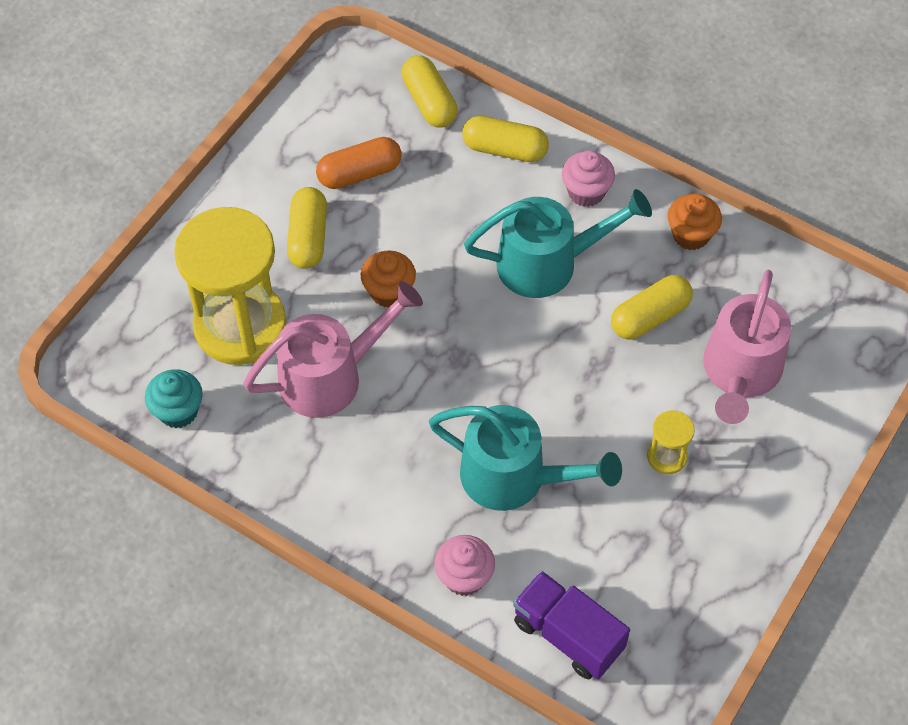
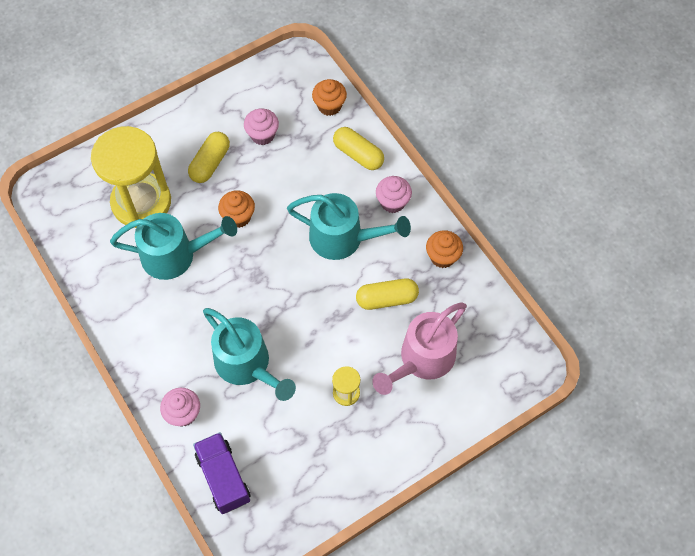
camera: 25 degrees right, 5 degrees up
turquoise cupcake [145,369,203,428] -> none
pink watering can [243,281,423,418] -> turquoise watering can [110,213,237,280]
orange capsule [316,137,402,189] -> pink cupcake [244,108,279,145]
yellow capsule [401,56,458,127] -> orange cupcake [312,79,347,116]

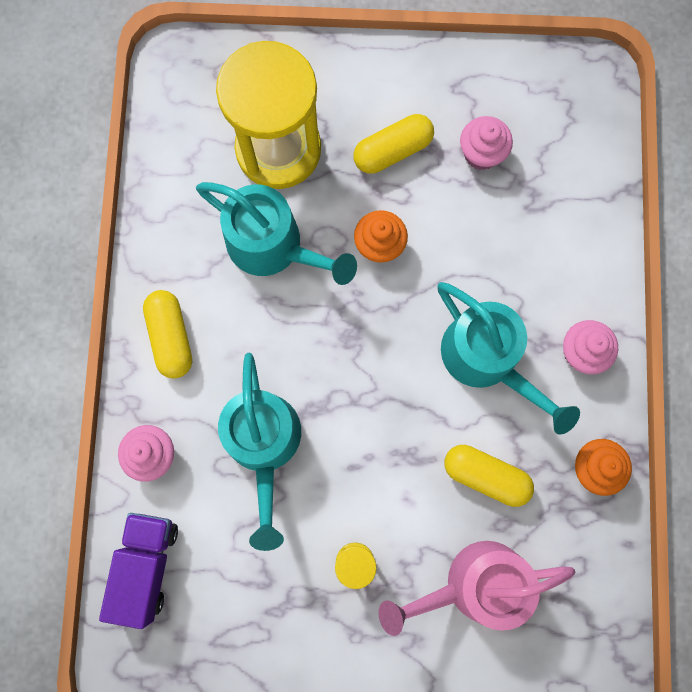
camera: 35 degrees right, 15 degrees up
orange cupcake [312,79,347,116] -> none
yellow capsule [333,127,384,170] -> yellow capsule moved to [143,290,192,379]

